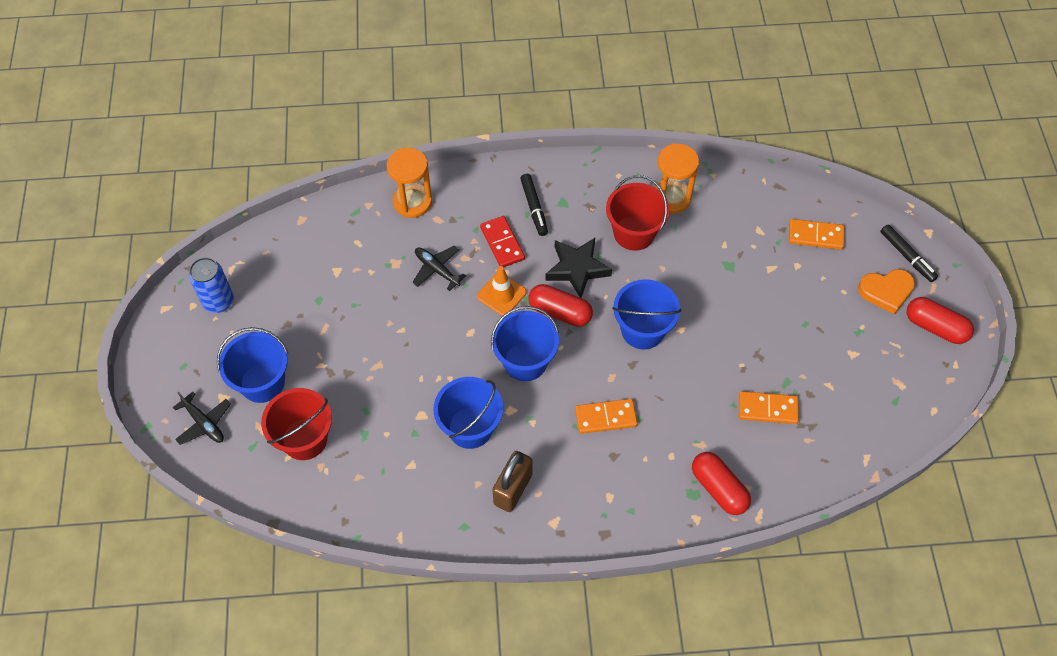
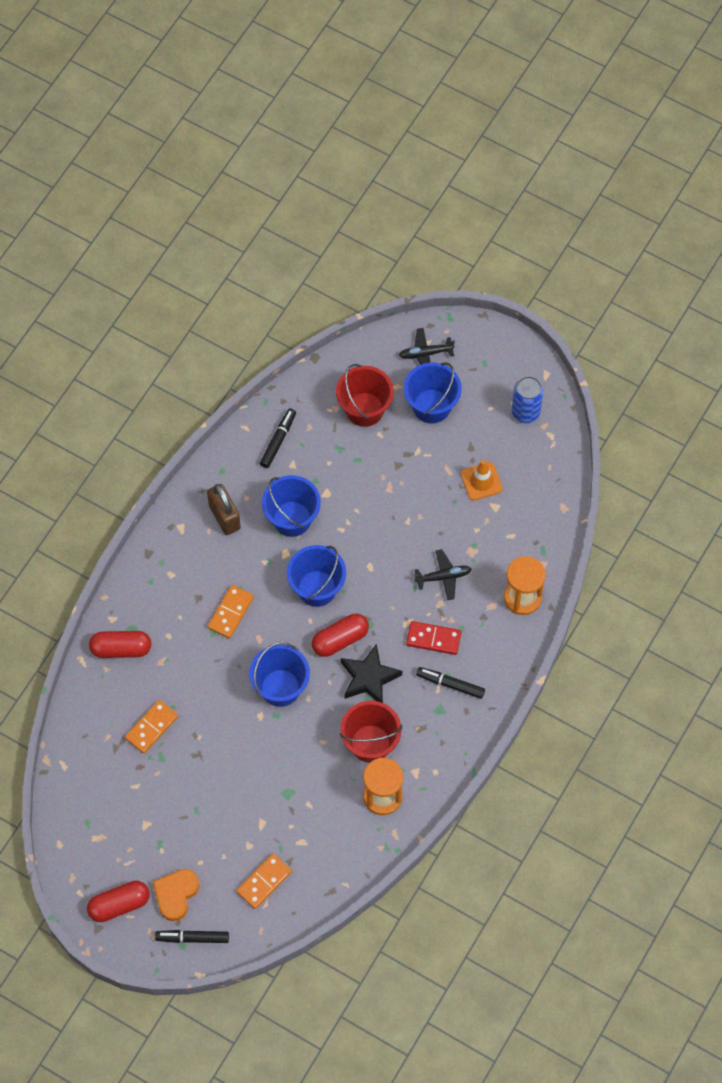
camera: 125 degrees right, 5 degrees up
orange traffic cone [477,266,527,316] -> orange traffic cone moved to [461,460,503,500]
none -> black marker [260,408,296,468]

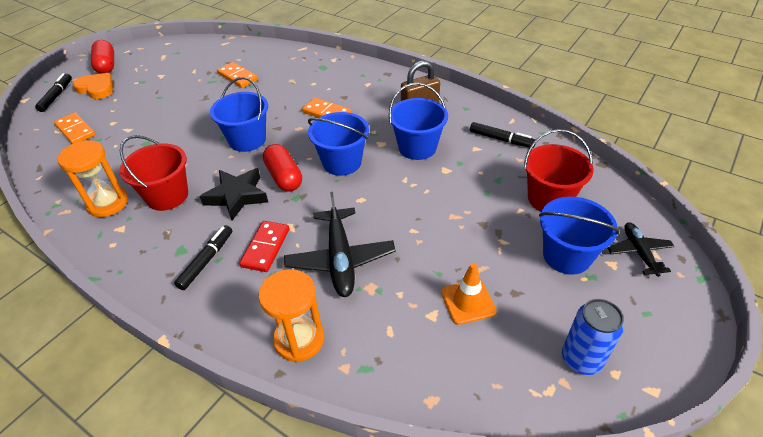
camera: 95 degrees right, 20 degrees down
red capsule [89,631,152,658] -> none
black plane [414,549,472,600] -> black plane [284,192,396,297], size x1.68

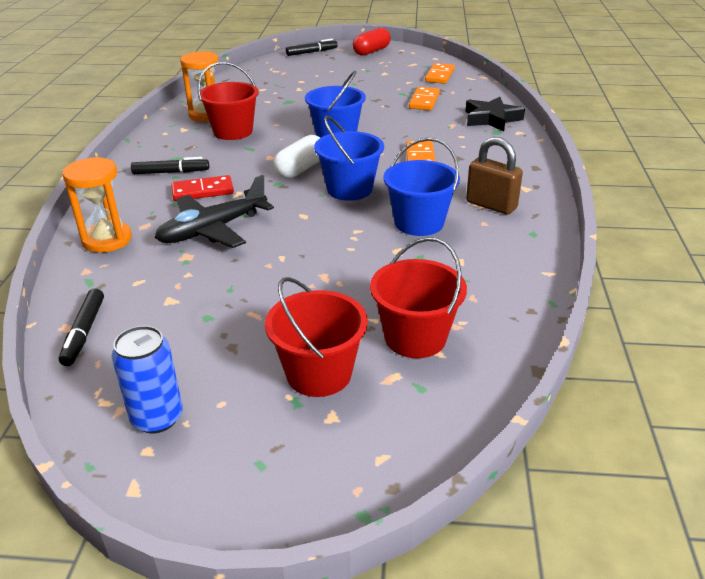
camera: 60 degrees right, 10 degrees down
orange domino [54,113,95,144] -> orange domino moved to [425,63,455,84]
orange heart [73,73,113,99] -> none
black star [199,168,268,221] -> black star moved to [465,97,525,132]
red capsule [263,144,302,192] -> white capsule [273,135,320,178]
orange traffic cone [441,263,497,325] -> none
black marker [470,122,536,148] -> black marker moved to [59,288,104,366]
blue bucket [539,197,619,275] -> red bucket [265,277,368,397]
black plane [608,222,675,277] -> none

